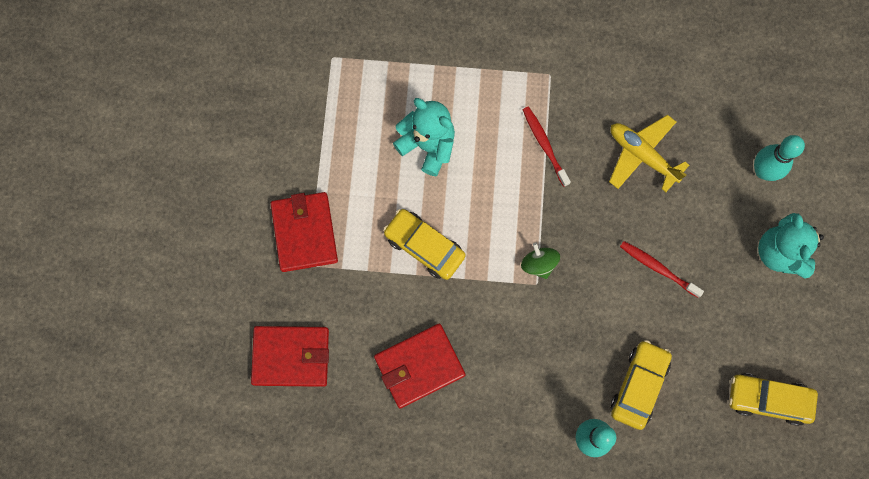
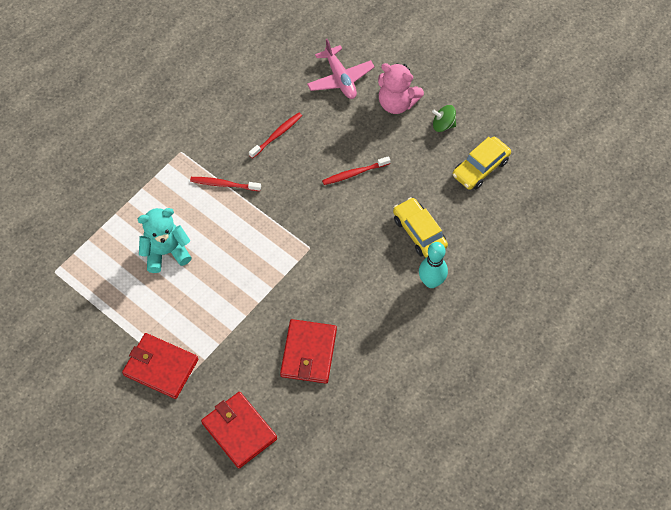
camera: 55 degrees left, 15 degrees down
red wallet [251,326,329,387] -> red wallet turned 75 degrees counterclockwise [201,392,277,469]
yellow car [383,209,466,280] -> none
green spinning top [521,243,560,279] -> green spinning top moved to [432,105,456,132]
yellow plane [609,115,689,192] -> red toothbrush [249,113,302,159]
turquoise bowling pin [754,135,805,181] -> pink plane [307,39,375,99]
turquoise teddy bear [758,213,824,279] -> pink teddy bear [378,63,424,114]

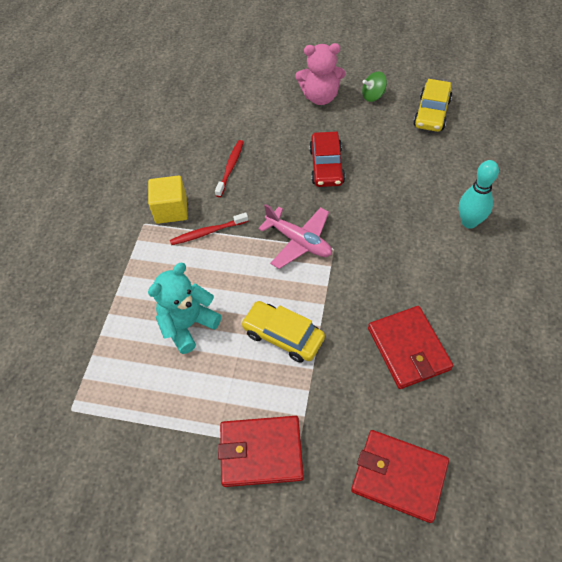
camera: 25 degrees left, 5 degrees down
pink plane [307,39,375,99] -> pink plane moved to [258,204,332,269]
red toothbrush [322,156,391,185] -> red car [309,132,345,187]
yellow car [393,197,448,257] -> yellow car moved to [241,301,325,363]
none -> yellow cube [148,175,188,224]

